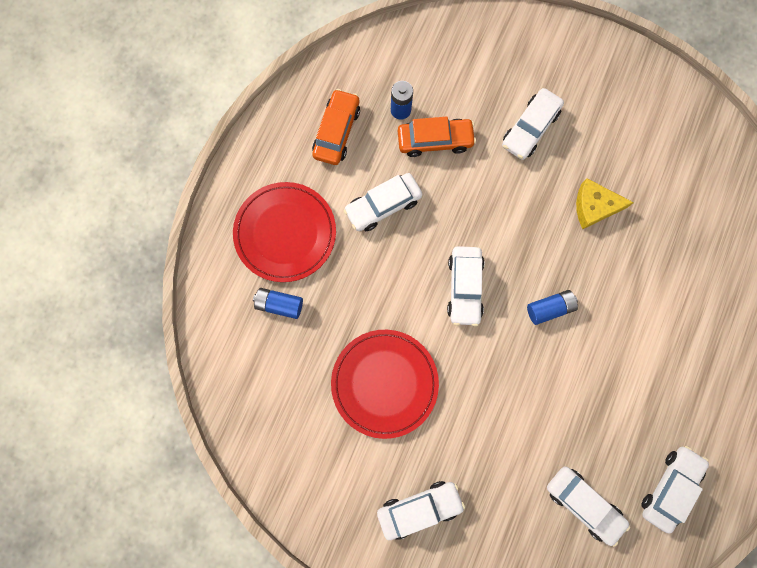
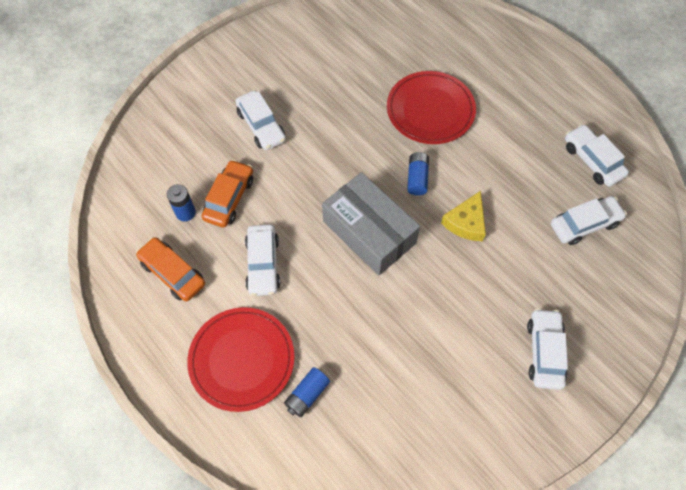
camera: 65 degrees left, 15 degrees down
red plate [331,330,439,439] -> red plate moved to [387,71,476,144]
white car [447,246,484,326] -> grey box [322,172,420,275]
yellow cheese [576,178,634,229] -> yellow cheese moved to [441,191,486,241]

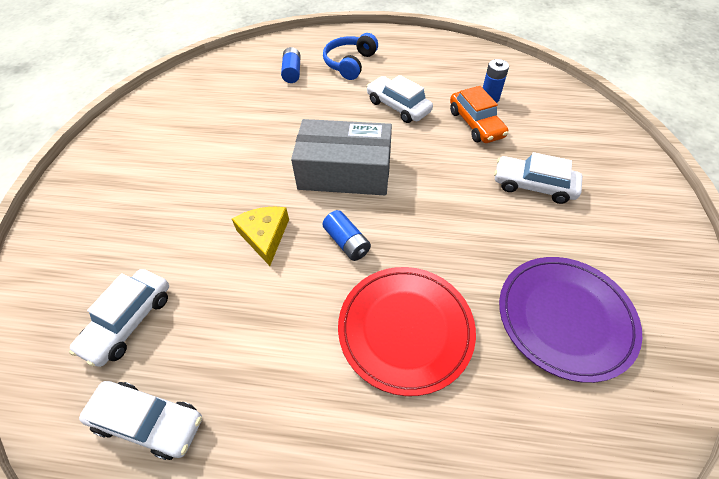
camera: 140 degrees right, 10 degrees down
orange car [136,237,205,301] -> none
red plate [187,307,294,412] -> blue headphones [323,33,378,80]
white car [527,308,568,390] -> none
none -> purple plate [499,257,642,383]

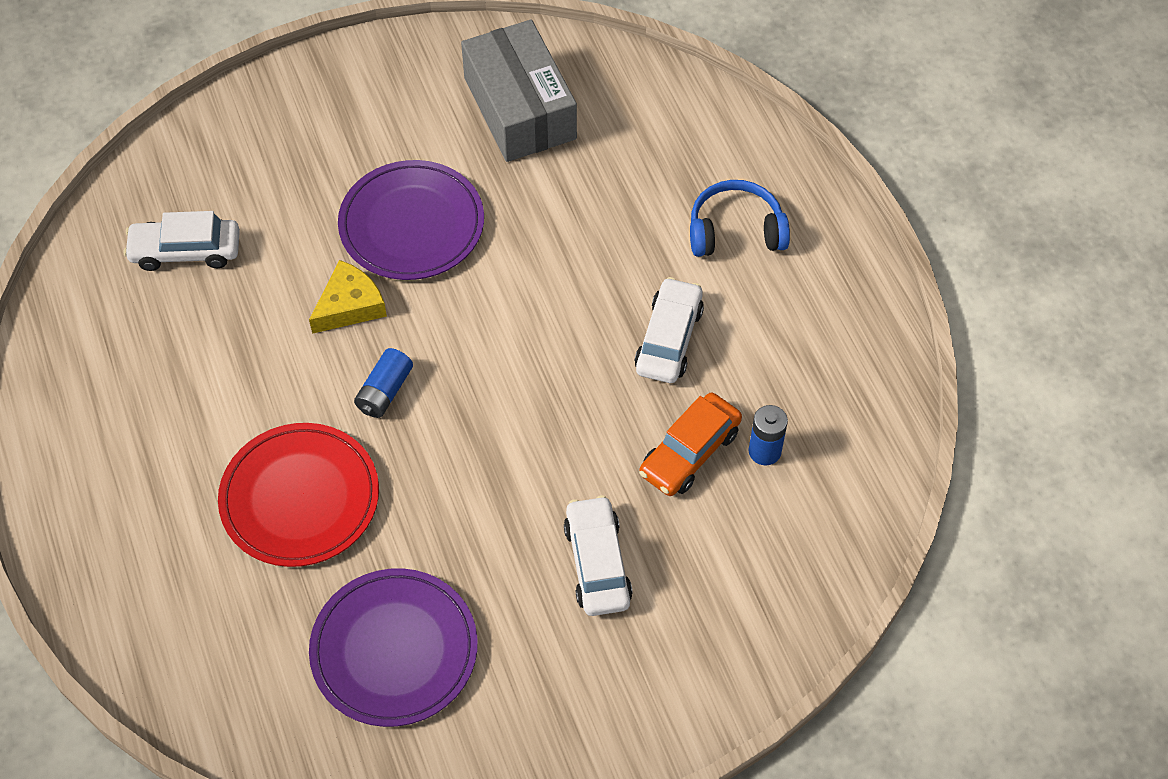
camera: 60 degrees right, 5 degrees up
white car [79,381,202,460] -> none
blue battery [281,47,301,83] -> none
grey box [291,119,392,195] -> grey box moved to [461,20,577,162]
none -> purple plate [338,160,484,280]

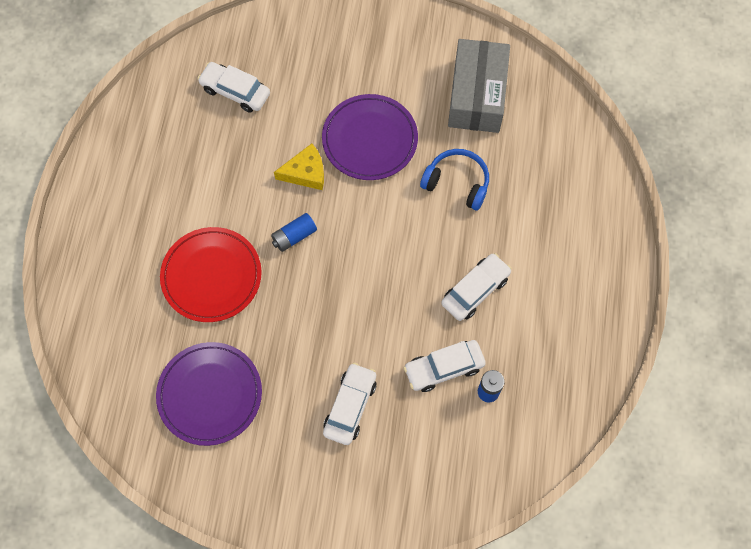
camera: 30 degrees right, 10 degrees up
orange car [639,393,742,496] -> white car [403,340,486,392]
blue headphones [690,180,790,257] -> blue headphones moved to [420,149,489,211]

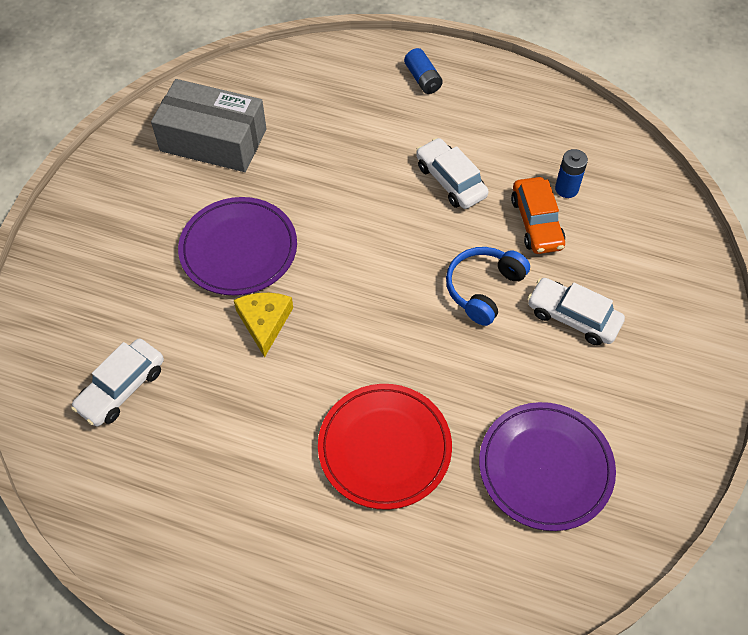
camera: 80 degrees left, 10 degrees down
blue battery [271,213,317,252] -> blue battery moved to [404,48,443,94]
white car [403,340,486,392] -> orange car [511,177,565,254]
blue headphones [420,149,489,211] -> blue headphones moved to [446,247,530,326]

